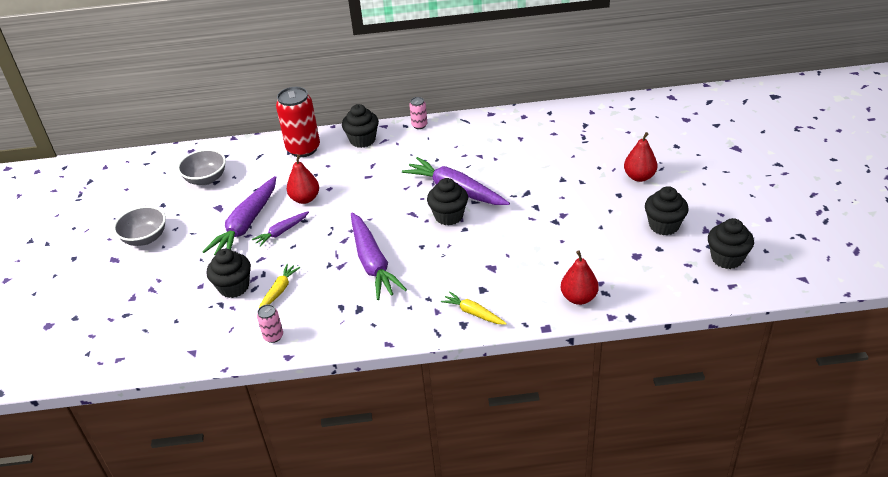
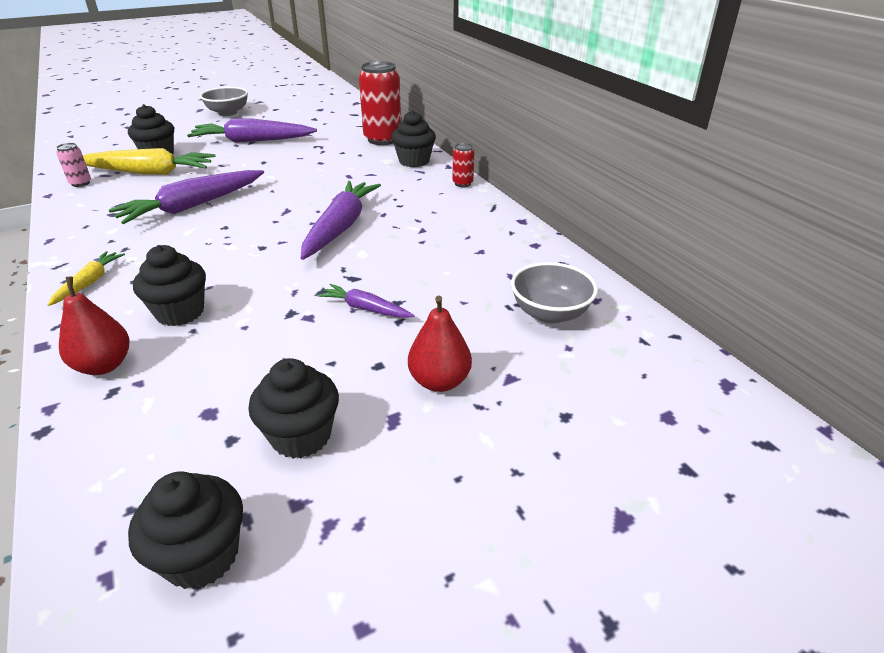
camera: 65 degrees right, 5 degrees down
grey bowl [177,149,226,185] -> grey bowl moved to [511,262,598,324]
purple carrot [252,211,309,247] -> purple carrot moved to [318,284,415,318]
yellow carrot [259,264,300,308] -> yellow carrot [83,148,216,175], size x1.92
red pear [287,154,319,204] -> none
pink can [409,97,427,129] -> red can [453,143,474,187]
black cupcake [427,178,468,226] -> black cupcake moved to [133,245,206,326]

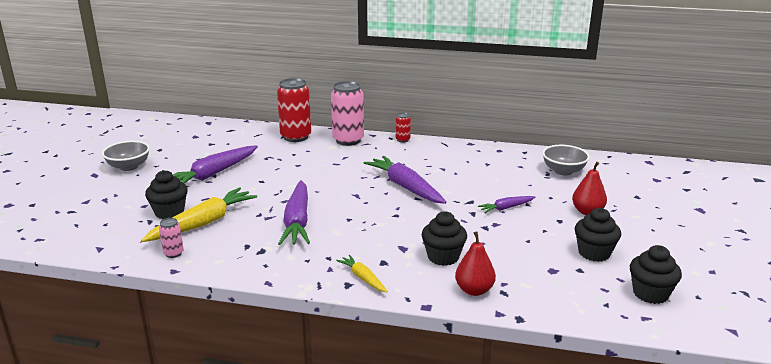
camera: 50 degrees left, 10 degrees down
black cupcake [391,110,436,167] -> pink can [331,81,364,146]

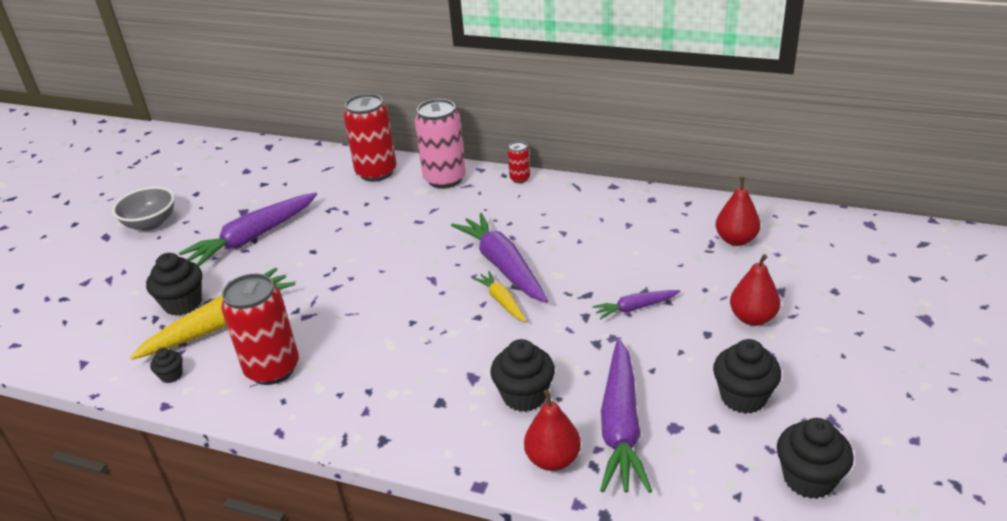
camera: 10 degrees right, 10 degrees up
pink can [159,218,184,258] -> black cupcake [150,348,183,383]
purple carrot [278,180,310,245] -> purple carrot moved to [600,339,652,493]
yellow carrot [336,255,388,293] -> yellow carrot moved to [473,271,527,322]
grey bowl [542,145,590,176] -> red pear [716,177,760,246]
none -> red can [221,273,299,385]

